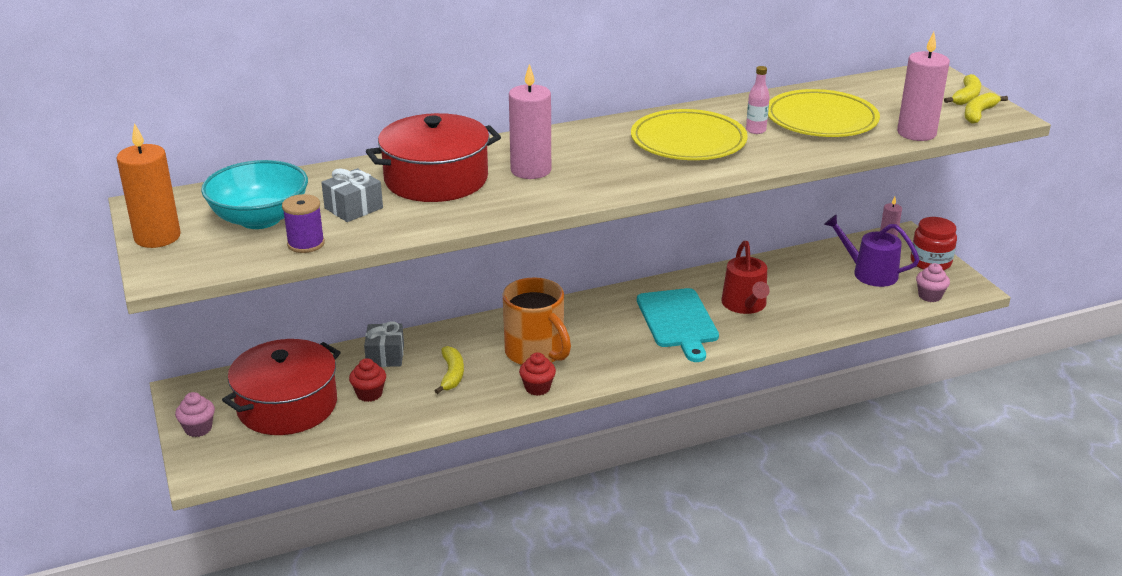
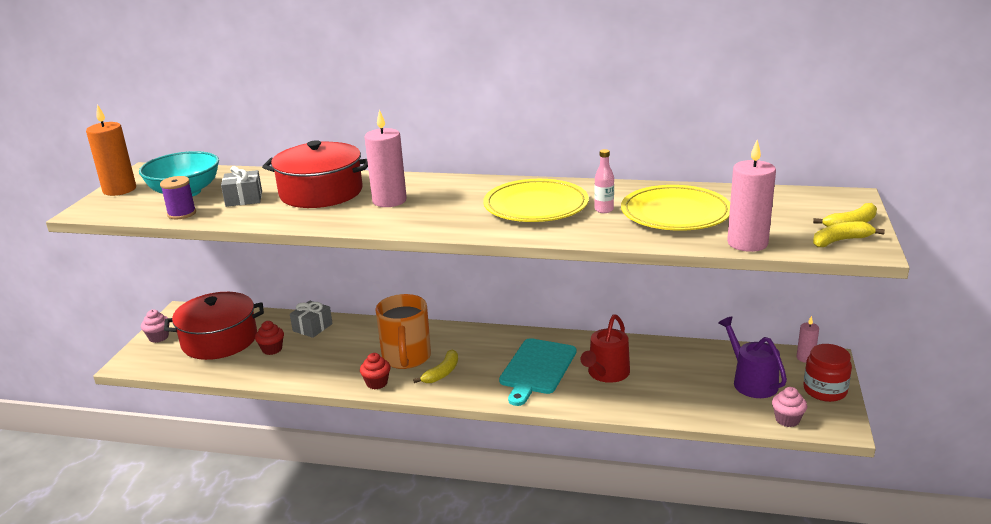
camera: 35 degrees right, 5 degrees down
yellow banana [435,346,464,394] -> yellow banana moved to [413,350,458,383]

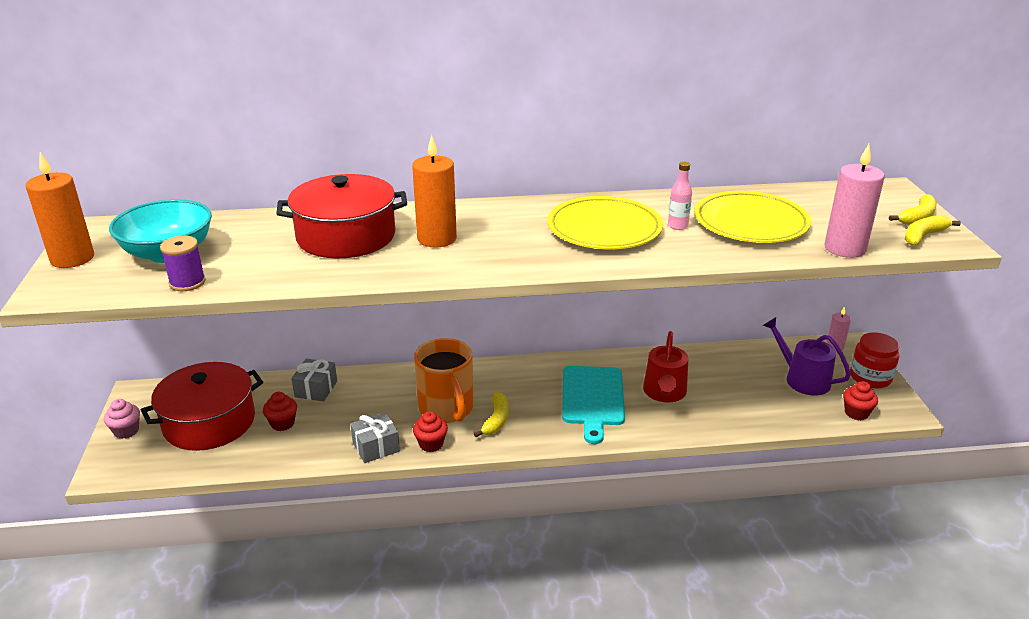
camera: 20 degrees left, 5 degrees up
grey gift [221,166,262,207] -> grey gift moved to [350,412,400,463]
pink candle [365,109,407,207] -> orange candle [412,135,457,248]
pink cupcake [772,387,807,427] -> red cupcake [843,381,878,420]

